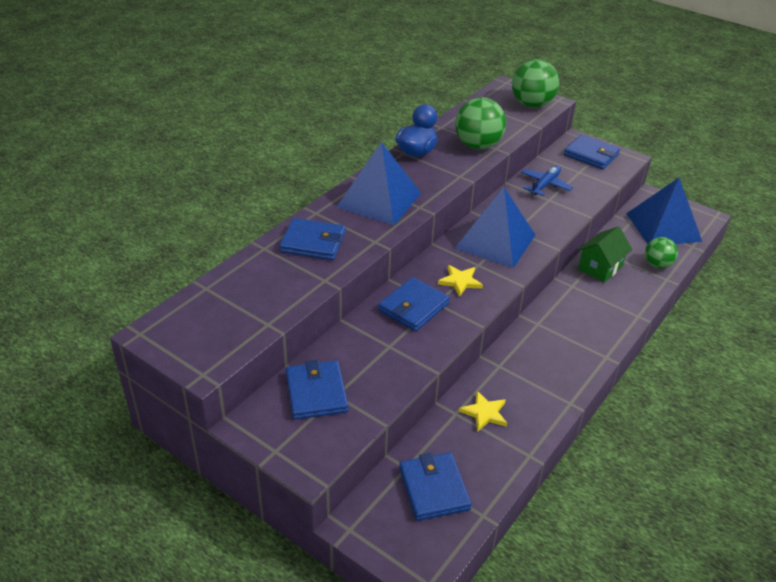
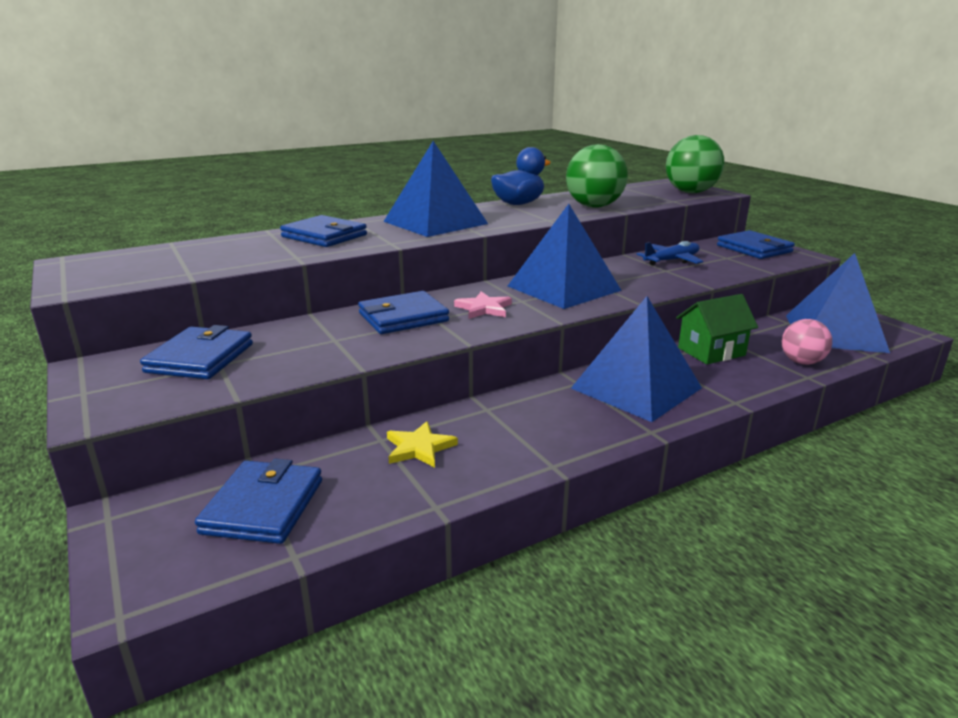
camera: 25 degrees right, 15 degrees down
yellow star [438,265,483,297] -> pink star [454,291,512,319]
green ball [645,237,678,268] -> pink ball [782,319,832,365]
none -> blue pyramid [571,296,702,422]

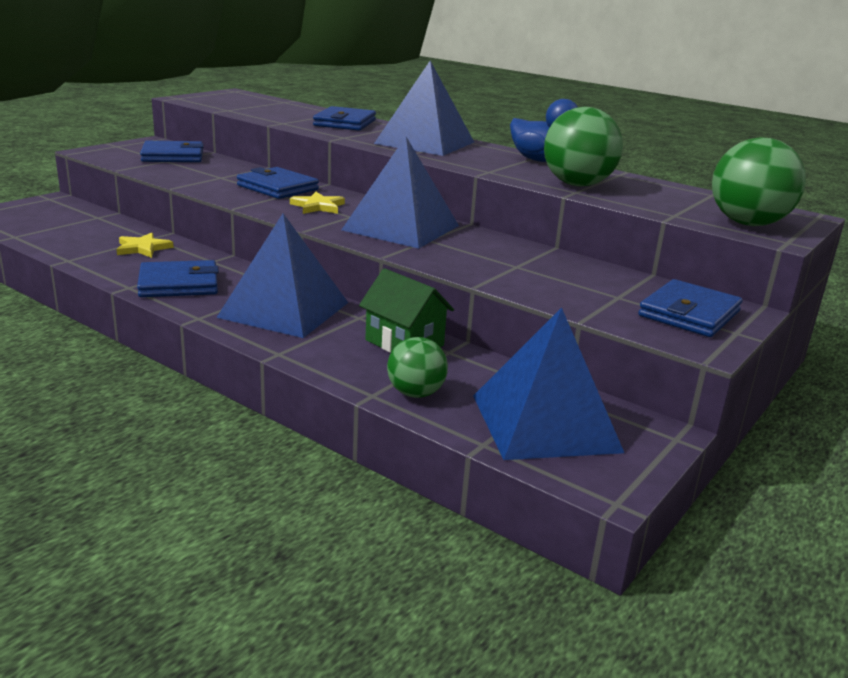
camera: 65 degrees right, 0 degrees up
blue wallet [195,459,322,544] -> blue wallet moved to [137,260,219,297]
pink star [454,291,512,319] -> yellow star [290,192,345,214]
blue plane [637,241,703,266] -> none
pink ball [782,319,832,365] -> green ball [387,337,448,398]

